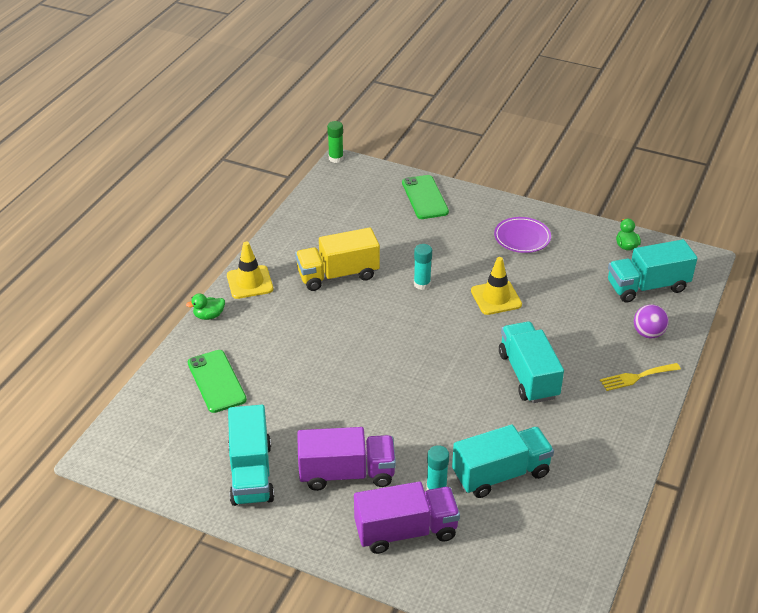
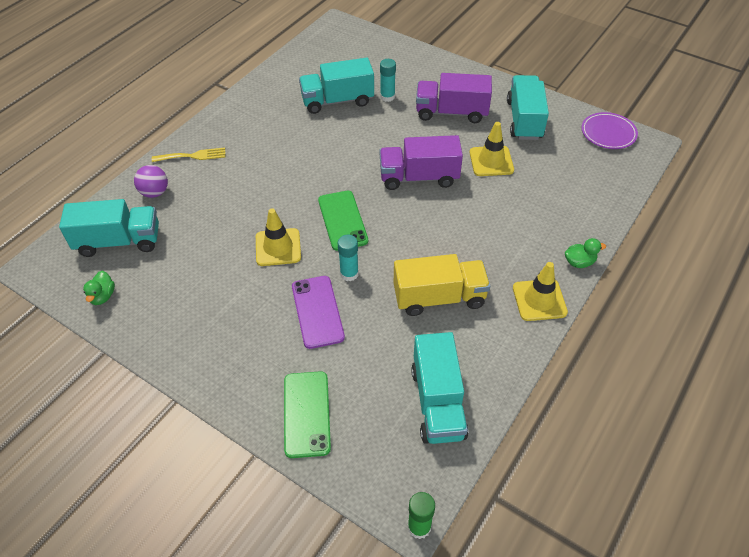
camera: 170 degrees left, 10 degrees up
green phone [187,350,247,413] -> green phone moved to [318,191,368,251]
purple truck [354,481,460,554] -> purple truck moved to [380,135,463,190]
purple plate [494,217,551,253] -> purple plate moved to [581,112,638,149]
turquoise truck [499,322,564,403] -> turquoise truck moved to [411,332,468,444]
none -> purple phone [292,276,345,349]
none -> yellow traffic cone [470,122,514,176]

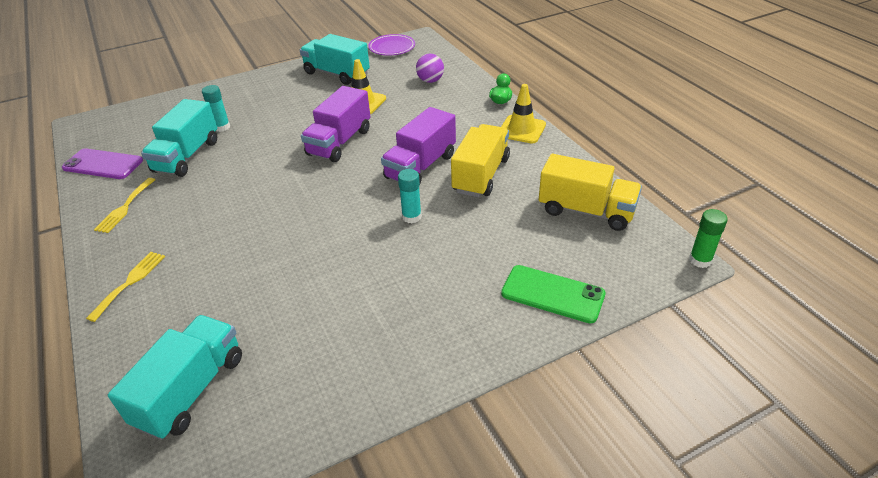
camera: 60 degrees left, 10 degrees down
green duck [83,271,115,305] -> none
purple ball [134,165,168,198] -> purple ball moved to [416,54,444,83]
yellow traffic cone [256,208,301,266] -> none
purple phone [292,276,345,349] -> purple phone moved to [62,148,143,179]
green phone [318,191,368,251] -> none
turquoise truck [411,332,468,444] -> yellow truck [539,154,642,231]
purple truck [416,73,492,123] -> purple truck moved to [381,107,456,183]
none -> yellow fork [94,178,155,233]

